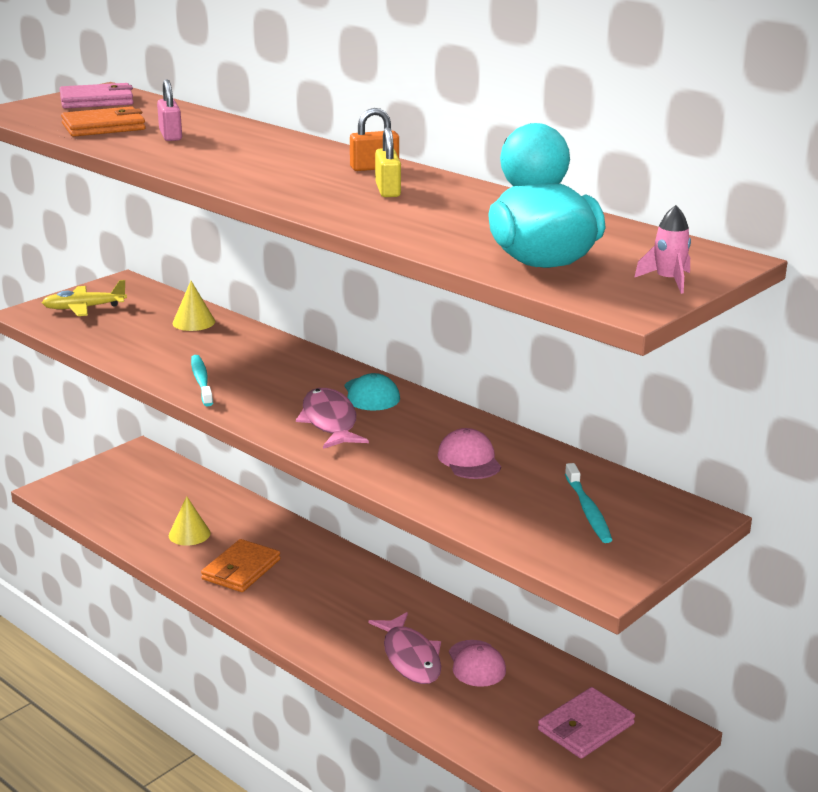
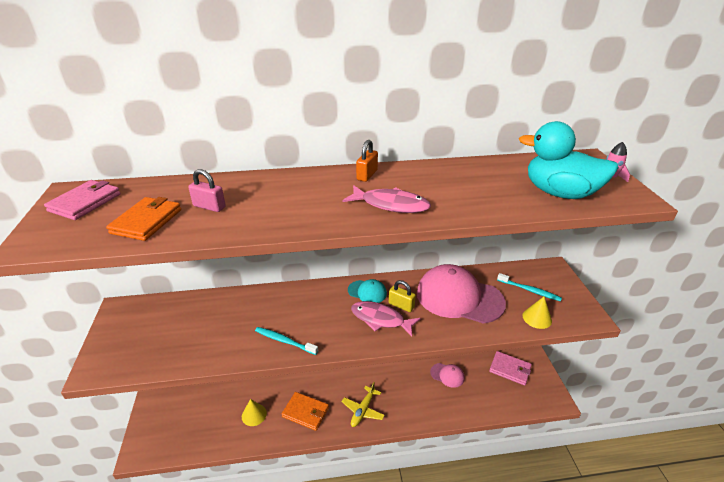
camera: 50 degrees left, 10 degrees up
yellow plane [42,280,127,316] -> yellow plane moved to [341,382,385,427]
yellow cone [173,281,215,331] -> yellow cone moved to [522,297,552,329]
orange wallet [201,539,280,592] -> orange wallet turned 45 degrees counterclockwise [282,392,329,431]
pink fish [369,612,441,684] -> pink fish moved to [343,185,431,213]
yellow padlock [375,127,401,197] -> yellow padlock moved to [389,280,416,312]
pink cap [438,428,501,479] -> pink cap [417,264,506,323], size x2.16
pink wallet [538,687,635,759] -> pink wallet turned 60 degrees counterclockwise [489,351,532,386]

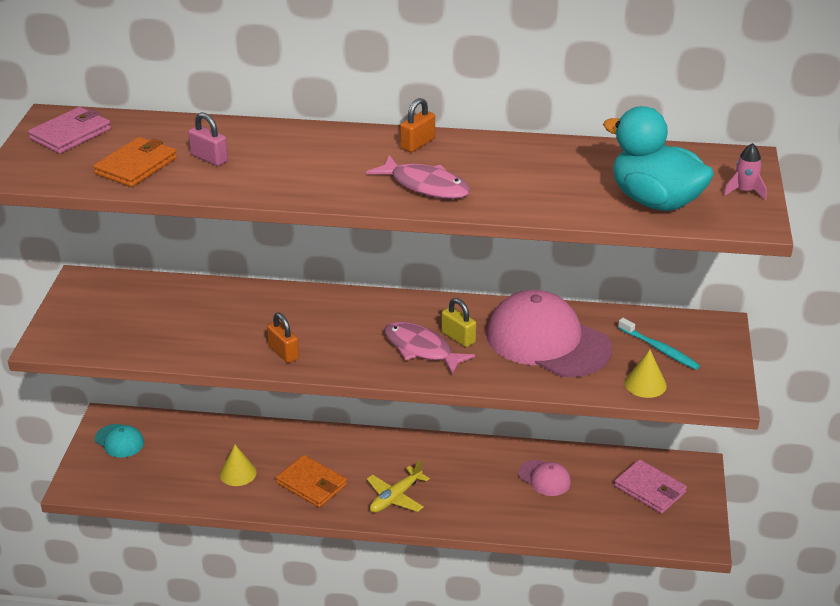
camera: 15 degrees right, 0 degrees up
turquoise toothbrush [255,327,318,355] -> orange padlock [267,313,299,363]
turquoise cap [348,279,387,303] -> turquoise cap moved to [95,424,144,458]

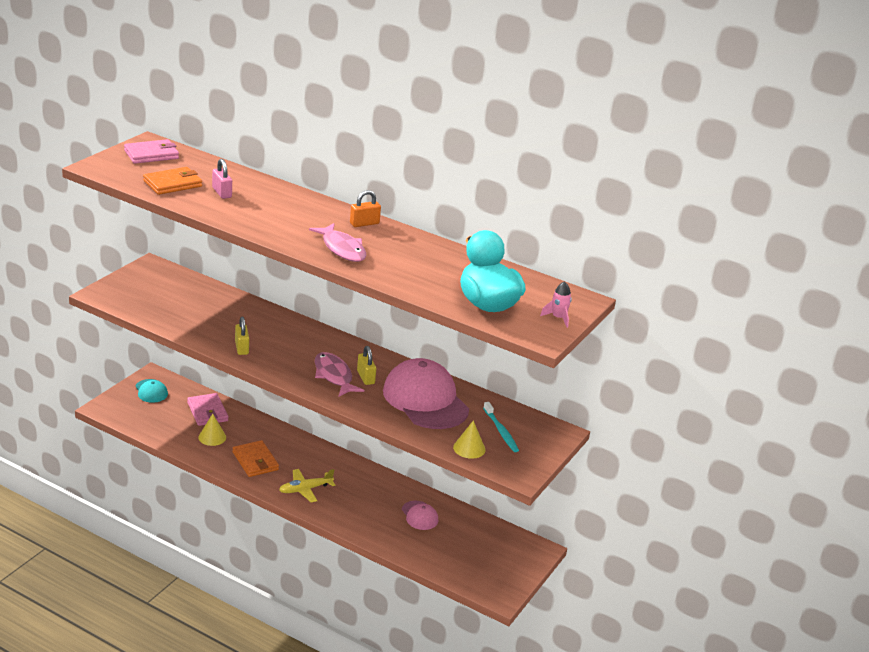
camera: 20 degrees right, 5 degrees down
orange padlock [267,313,299,363] -> yellow padlock [235,317,249,355]
pink wallet [614,459,687,514] -> pink wallet moved to [187,393,228,426]

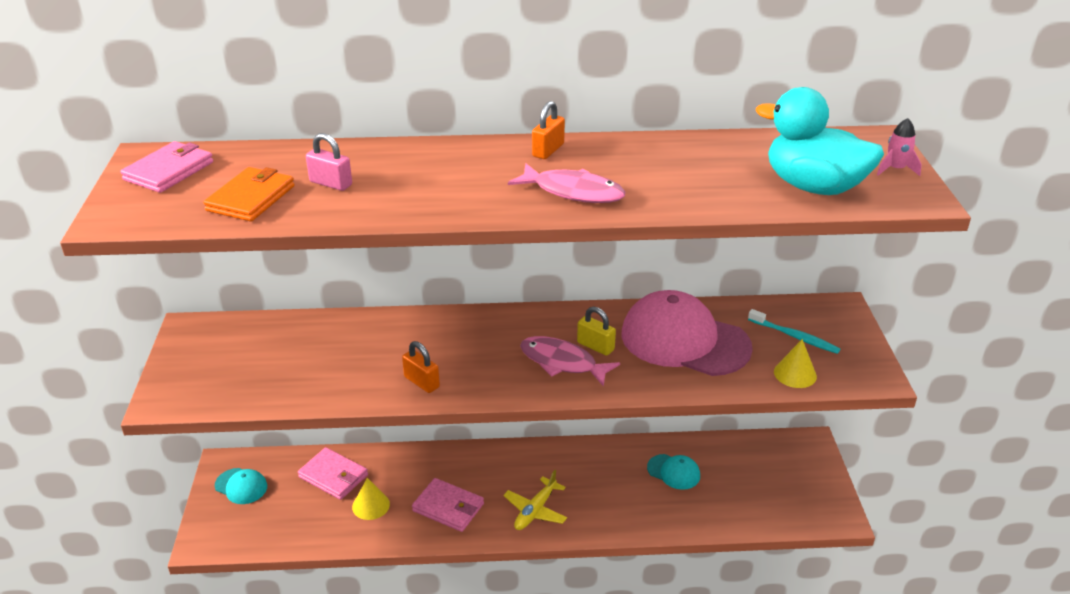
camera: 30 degrees left, 5 degrees up
orange wallet [233,440,279,477] -> pink wallet [412,478,484,532]
yellow padlock [235,317,249,355] -> orange padlock [402,341,440,393]
pink cap [402,501,438,530] -> turquoise cap [647,454,700,490]

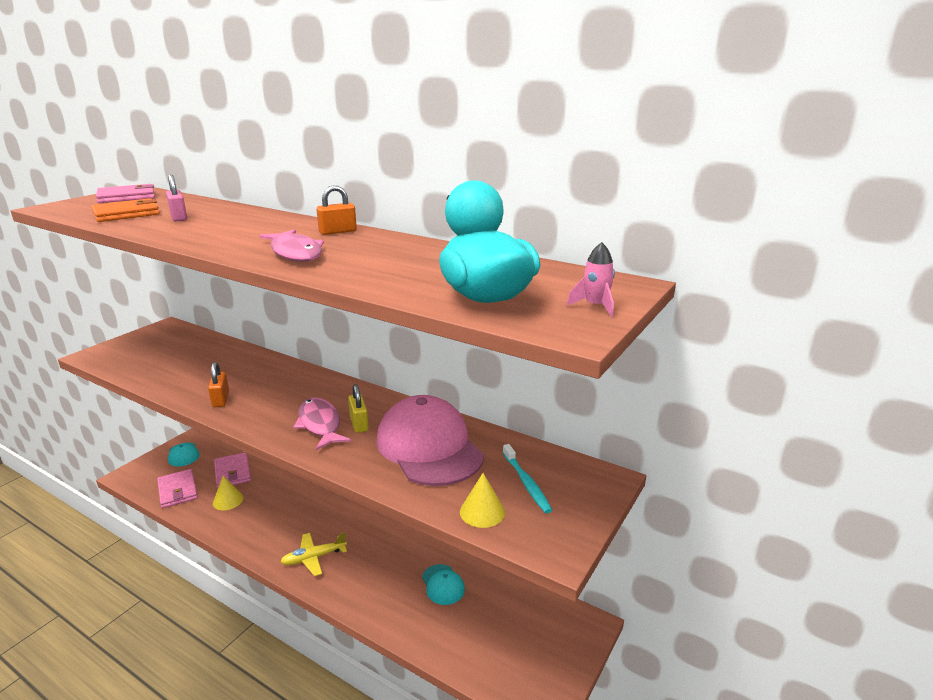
camera: 35 degrees right, 10 degrees down
pink wallet [412,478,484,532] -> pink wallet moved to [157,469,198,508]

